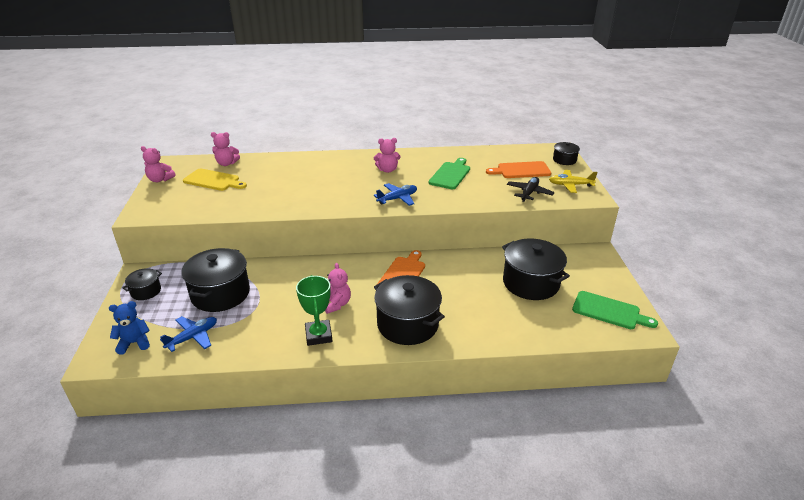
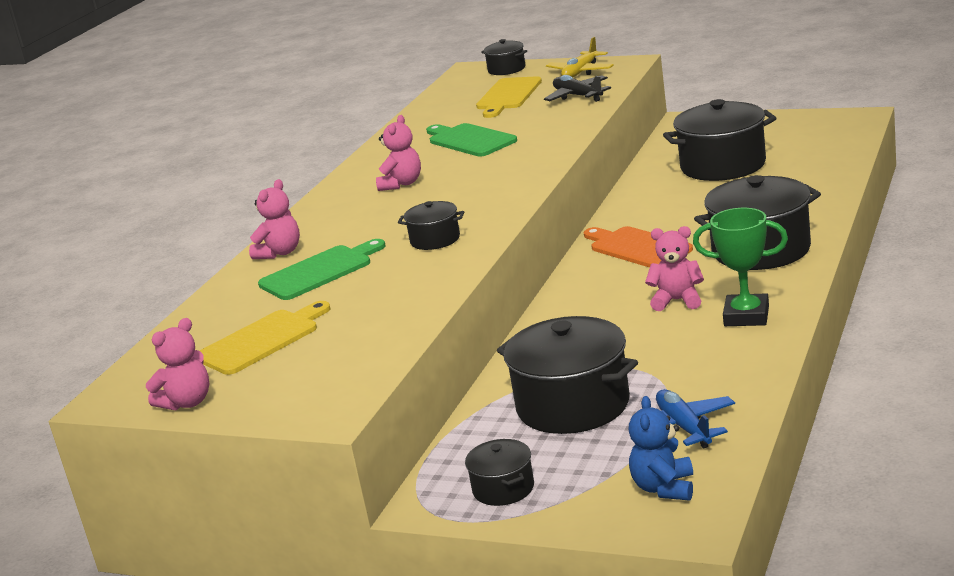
camera: 60 degrees left, 10 degrees down
pink teddy bear [211,132,240,166] -> pink teddy bear moved to [249,179,300,259]
blue plane [374,183,417,206] -> none
orange cutting board [486,161,551,178] -> yellow cutting board [476,76,542,118]
green cutting board [572,291,658,329] -> green cutting board moved to [258,239,385,300]
none -> black pot [398,201,464,250]

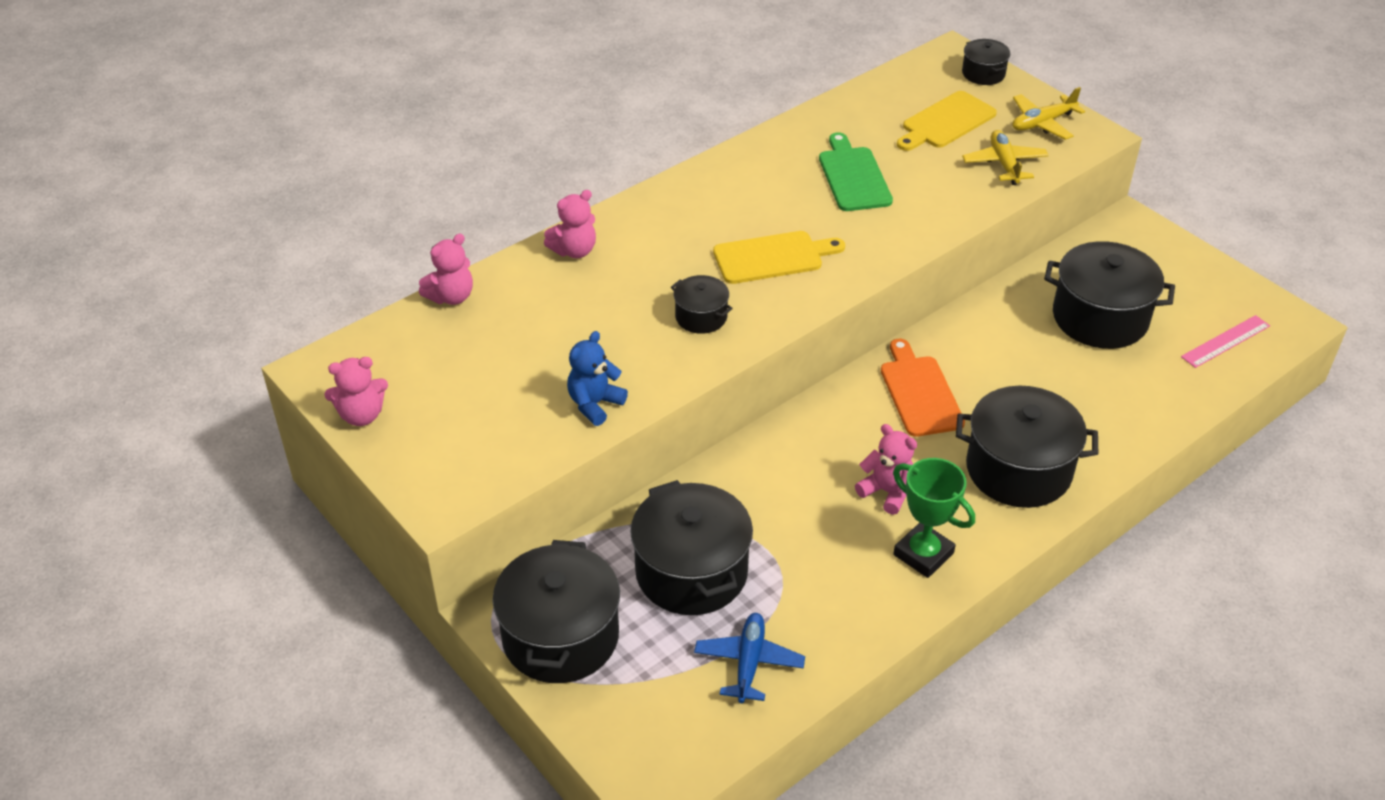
camera: 25 degrees right, 20 degrees up
yellow cutting board [200,301,330,375] -> yellow cutting board moved to [713,231,845,284]
green cutting board [258,239,385,300] -> none
pink teddy bear [376,115,421,191] -> pink teddy bear moved to [419,233,473,305]
black pot [465,439,534,506] -> black pot [492,540,620,683], size x1.98
black plane [544,75,611,102] -> yellow plane [962,130,1049,185]
blue teddy bear [629,396,693,501] -> blue teddy bear moved to [567,331,628,426]
none -> pink ruler [1181,315,1270,368]

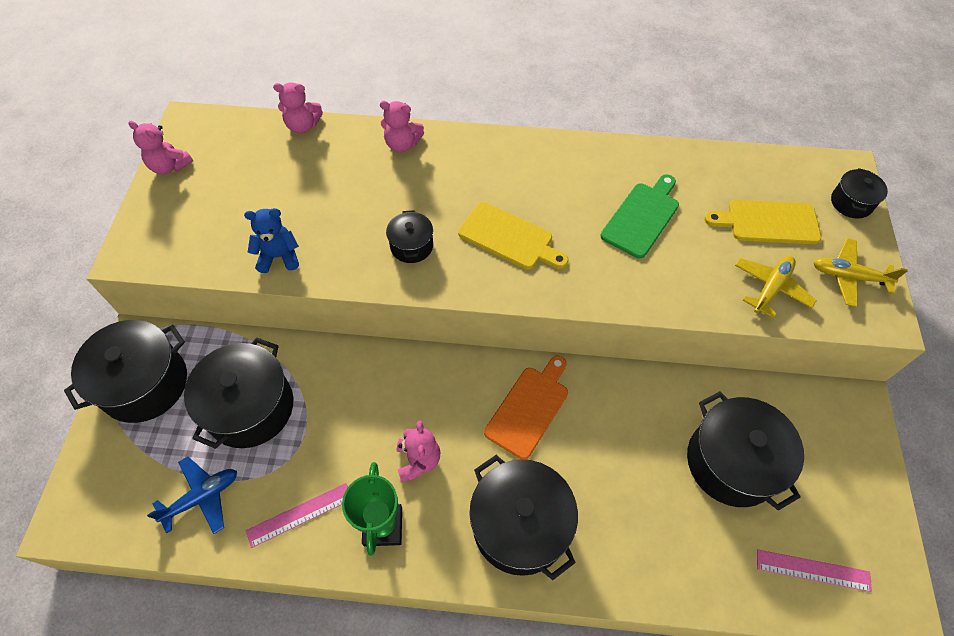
camera: 45 degrees right, 15 degrees up
none -> pink ruler [246,483,348,548]

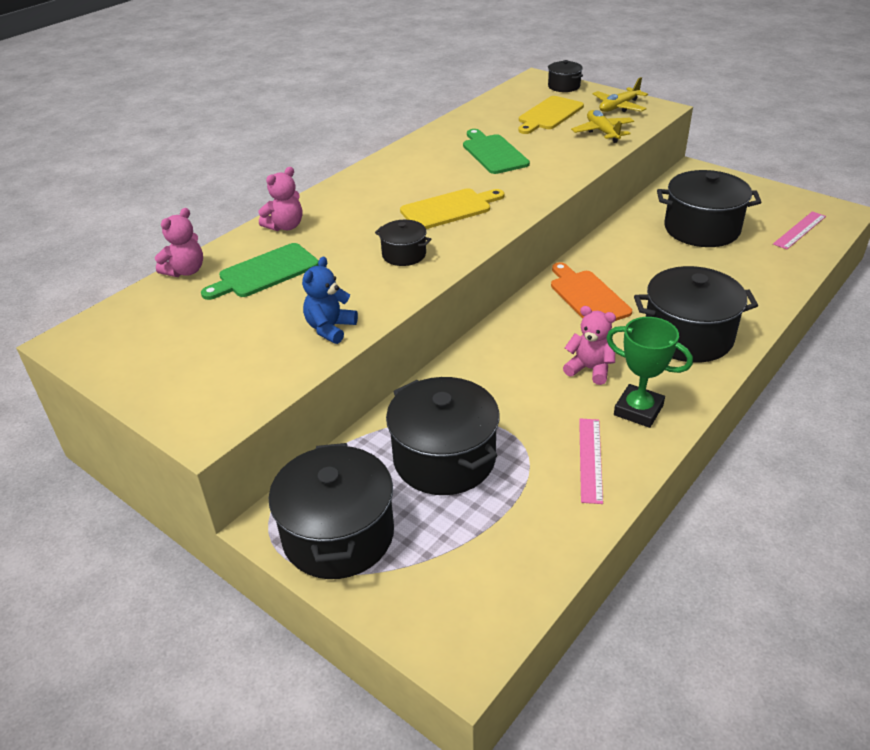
camera: 55 degrees left, 20 degrees down
pink teddy bear [129,121,193,174] -> none
blue plane [147,457,237,534] -> none
none -> green cutting board [201,243,318,300]

